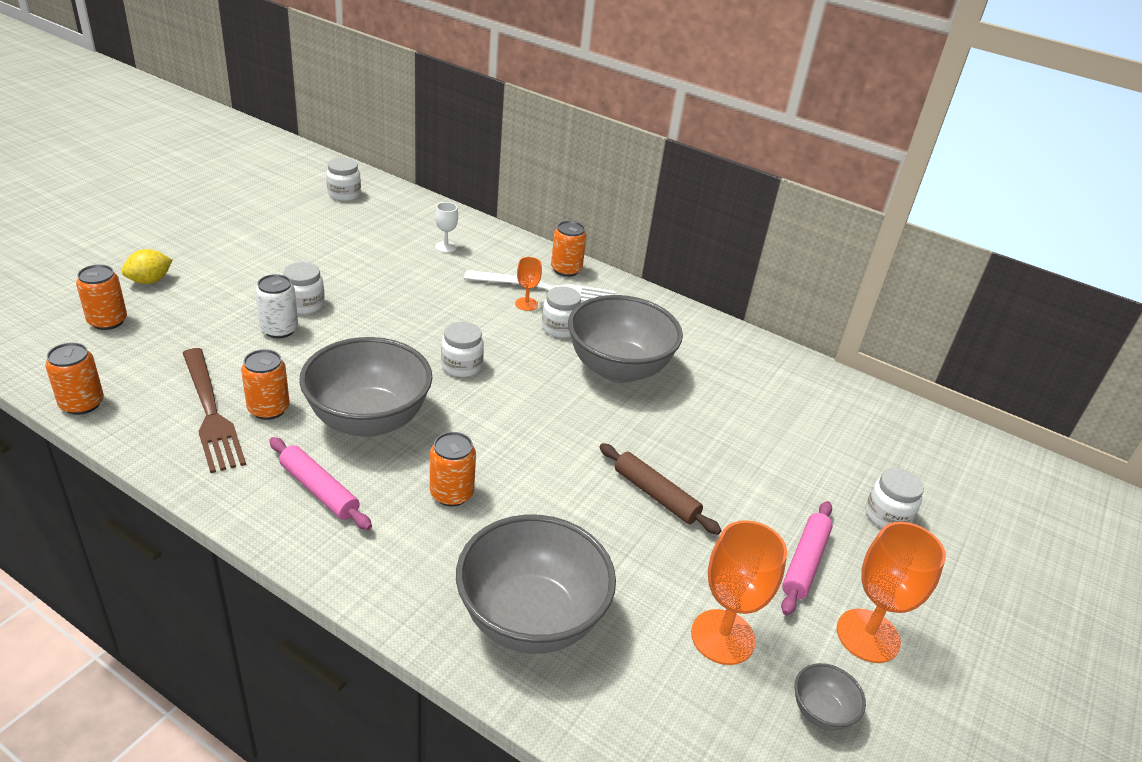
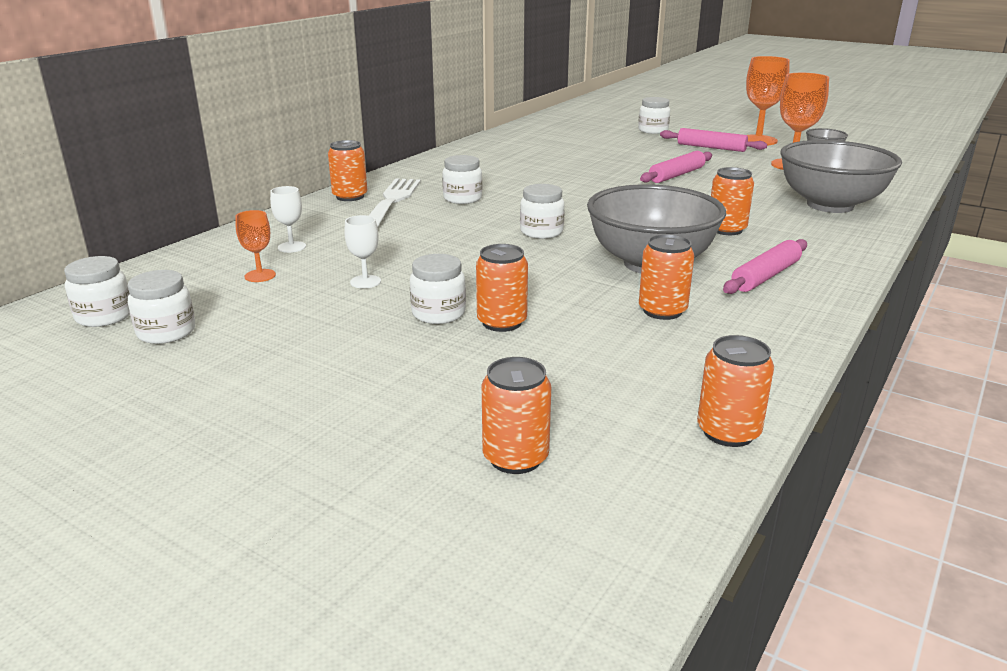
camera: 85 degrees left, 10 degrees down
yellow lemon [122,249,172,284] -> none
brown fork [183,348,246,473] -> none
white can [255,274,298,338] -> orange can [476,244,528,332]
orange goblet [515,257,542,311] -> orange goblet moved to [235,210,276,282]
grey bowl [568,295,683,383] -> none
brown rolling pin [600,443,722,535] -> pink rolling pin [640,151,712,183]
none -> white jar [127,270,195,344]
none -> white goblet [344,215,381,289]

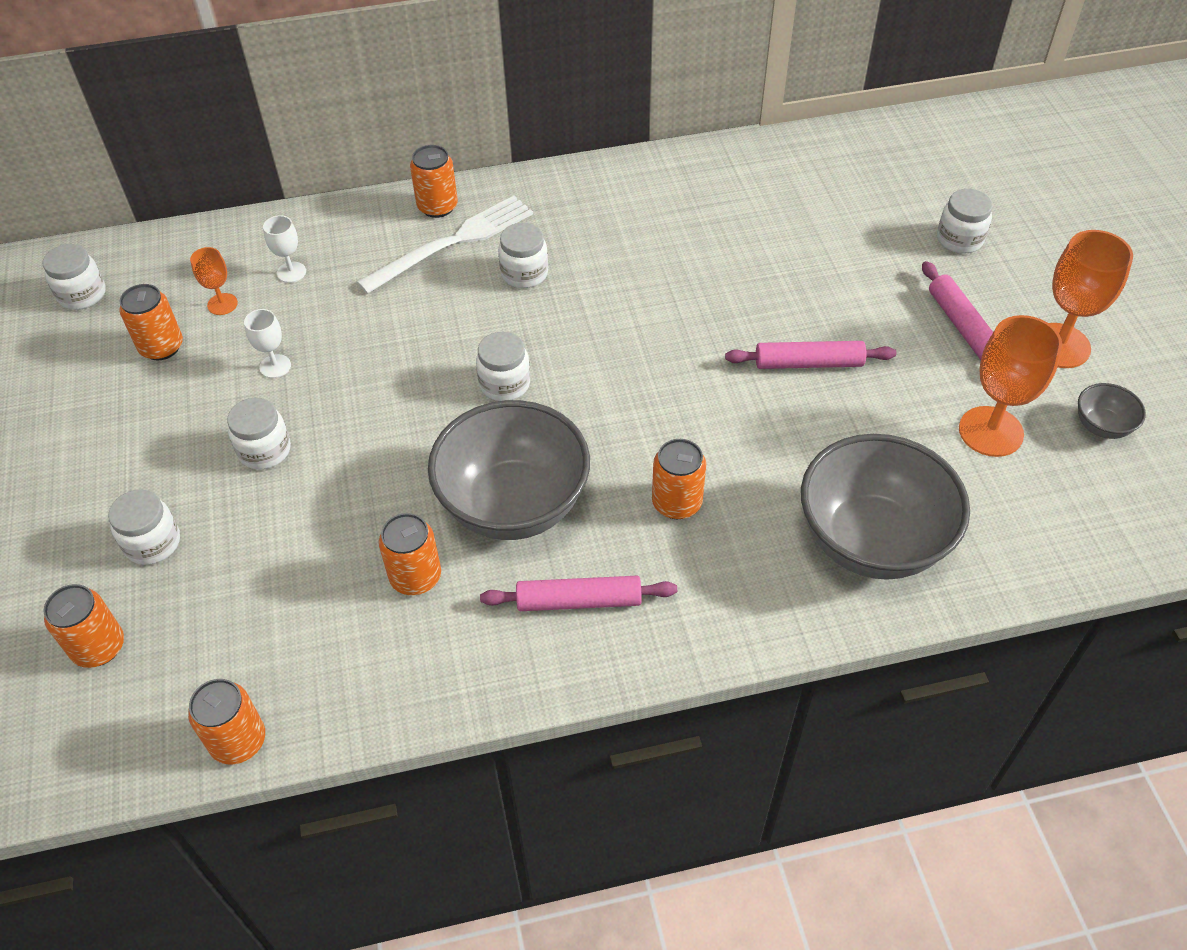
camera: 45 degrees right, 25 degrees up
white jar [127,270,195,344] -> white jar moved to [108,489,180,565]
orange can [476,244,528,332] -> orange can moved to [119,284,183,360]

